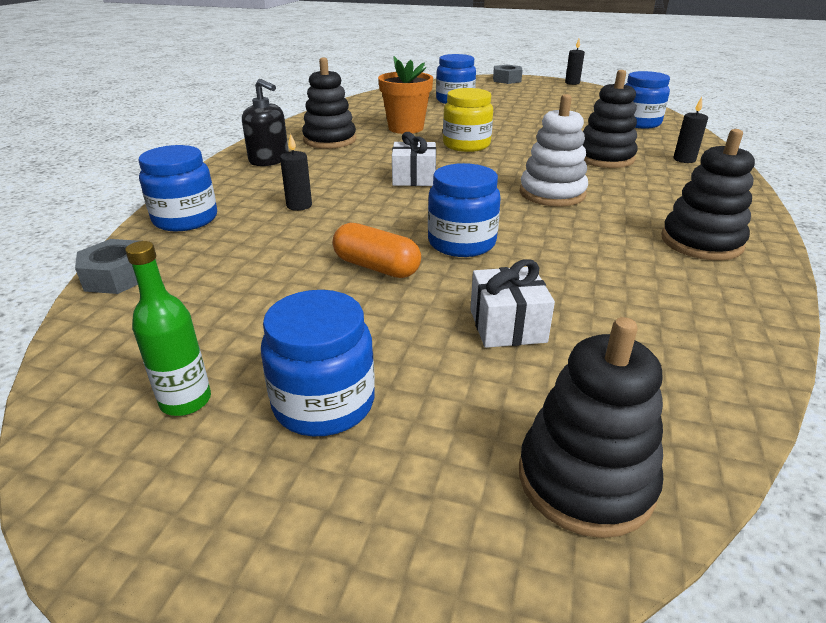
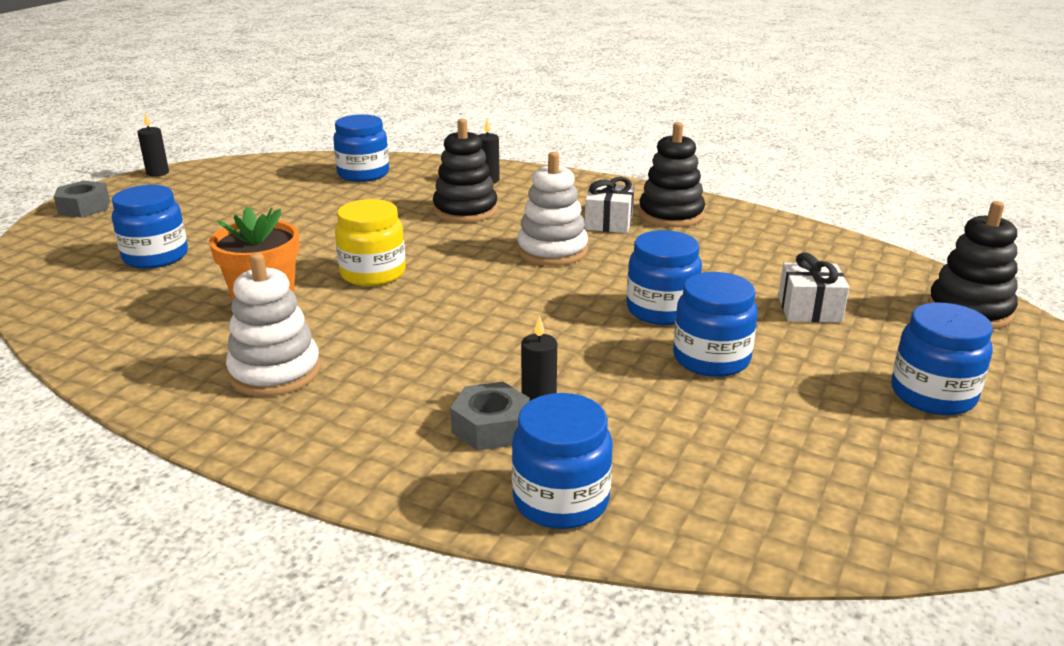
camera: 80 degrees left, 5 degrees down
grey nut [75,239,139,294] -> grey nut moved to [450,382,530,451]
green bottle [125,241,211,416] -> none
black soap dispenser [242,79,289,166] -> none
black stacking toy [302,57,356,149] -> white stacking toy [226,253,320,396]
orange capsule [333,223,421,278] -> blue jar [673,272,758,377]
white gift [392,132,436,186] -> white gift moved to [585,177,634,233]

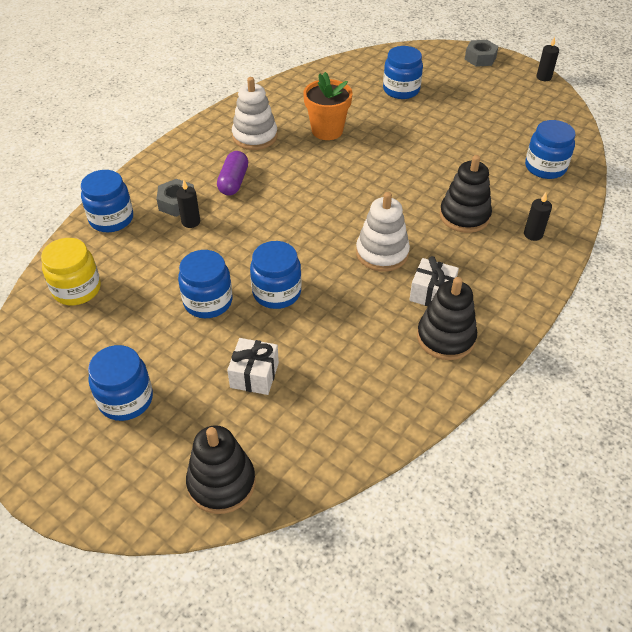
camera: 100 degrees right, 20 degrees up
yellow jar [335,199,406,286] -> yellow jar moved to [41,238,101,305]
none -> purple capsule [217,151,248,196]

